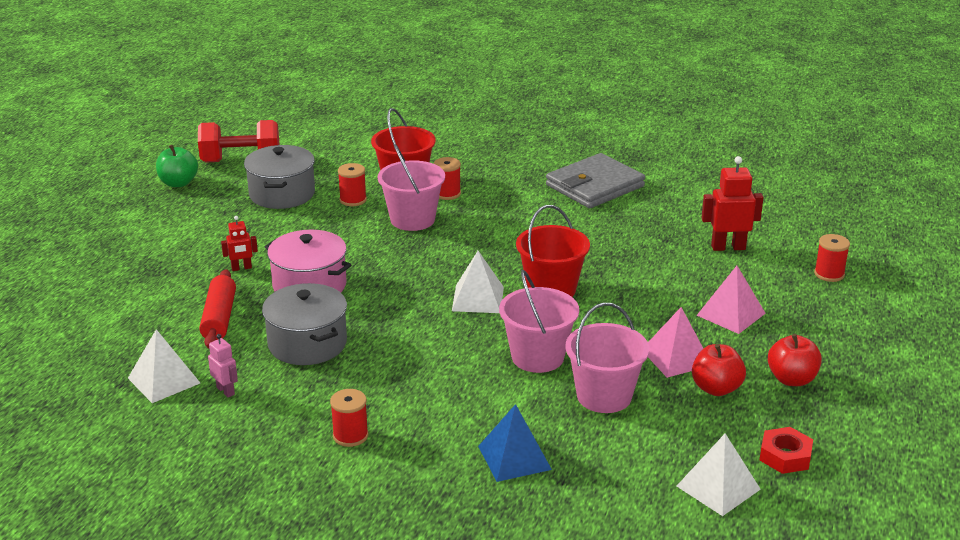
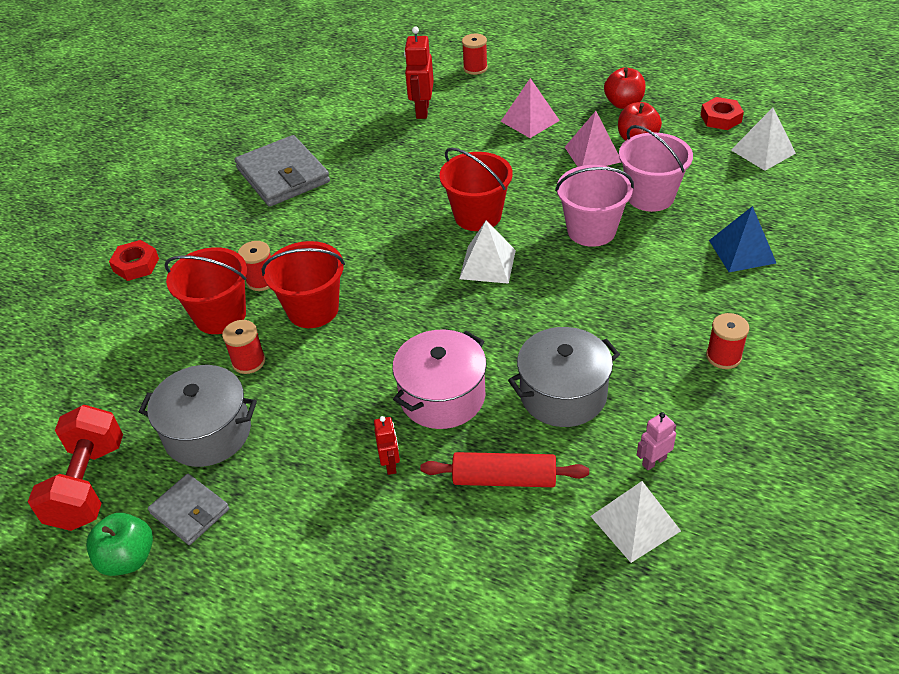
camera: 80 degrees left, 15 degrees up
pink bucket [378,144,445,231] -> red bucket [262,241,345,328]
none -> red nut [109,240,159,281]
none -> grey wallet [148,474,229,545]

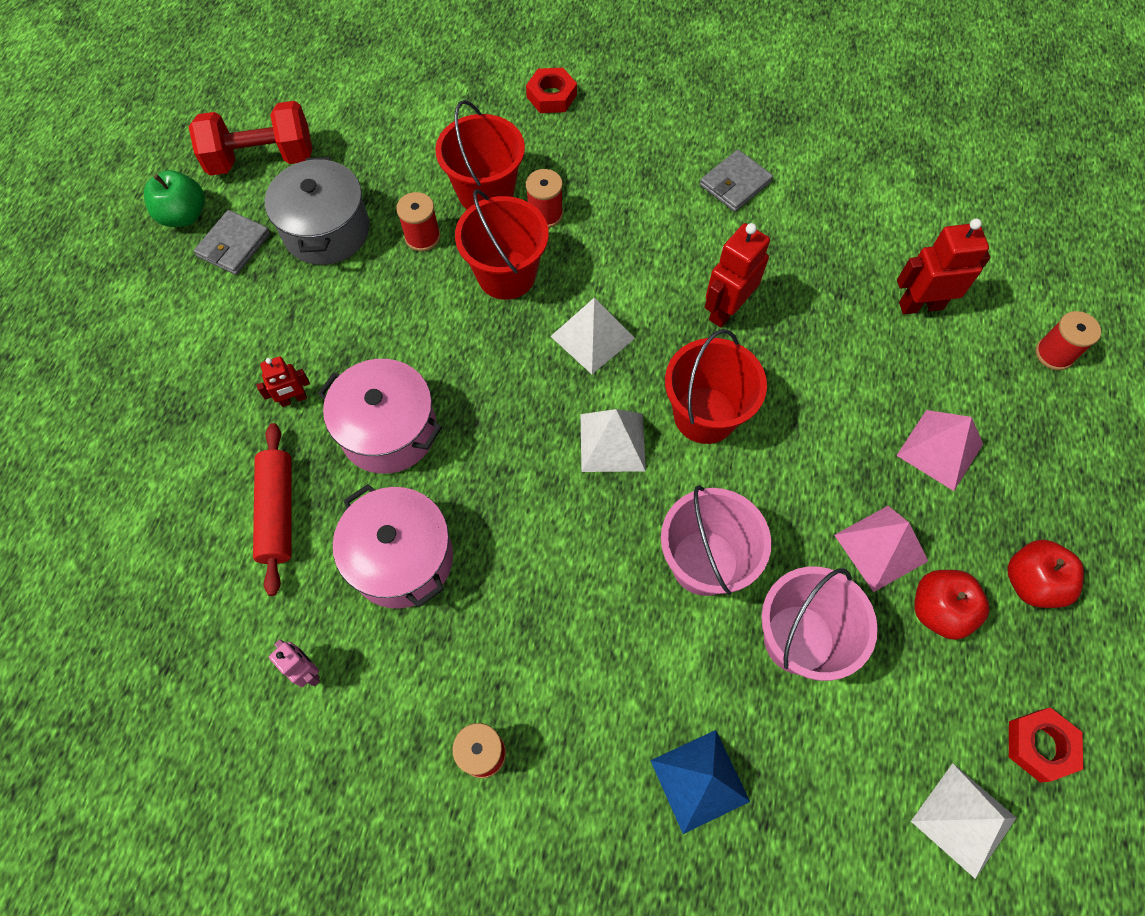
camera: 75 degrees right, 20 degrees up
grey wallet [235,135,330,207] -> grey wallet [700,150,773,212], size x0.56
grey pot [508,327,620,427] -> pink pot [333,484,453,609]
white pyramid [590,481,681,563] -> white pyramid moved to [550,298,635,374]
none -> red robot [705,223,770,328]

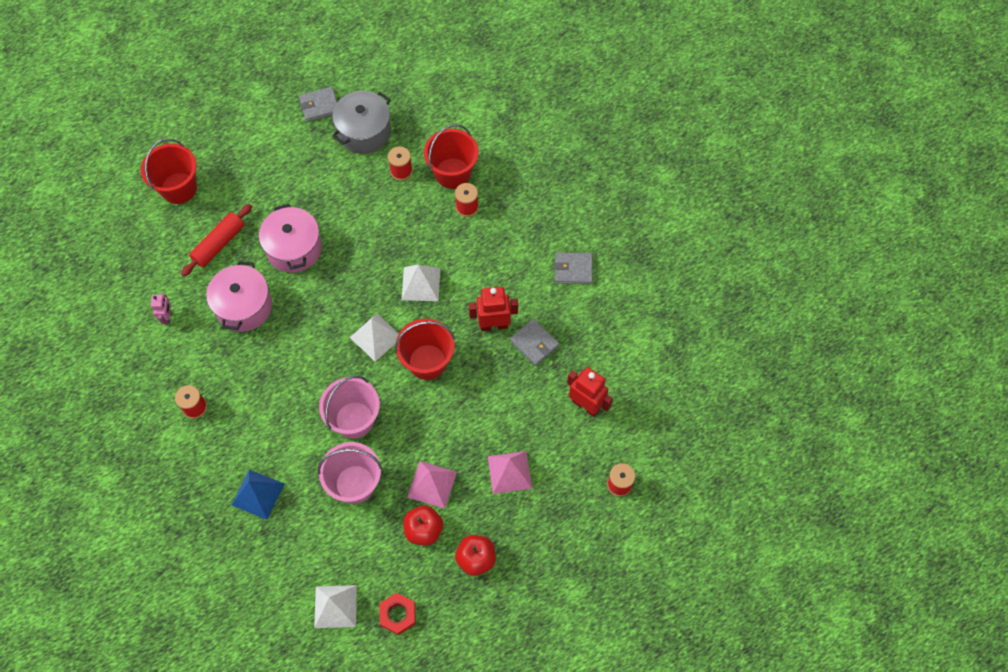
camera: 45 degrees right, 0 degrees up
green apple [144,170,205,227] -> none
red dumbbell [188,101,312,176] -> none
red robot [256,356,310,407] -> none
red bucket [455,189,549,300] -> red bucket moved to [141,138,197,204]
red nut [526,68,577,113] -> none
none -> grey wallet [510,318,559,366]

